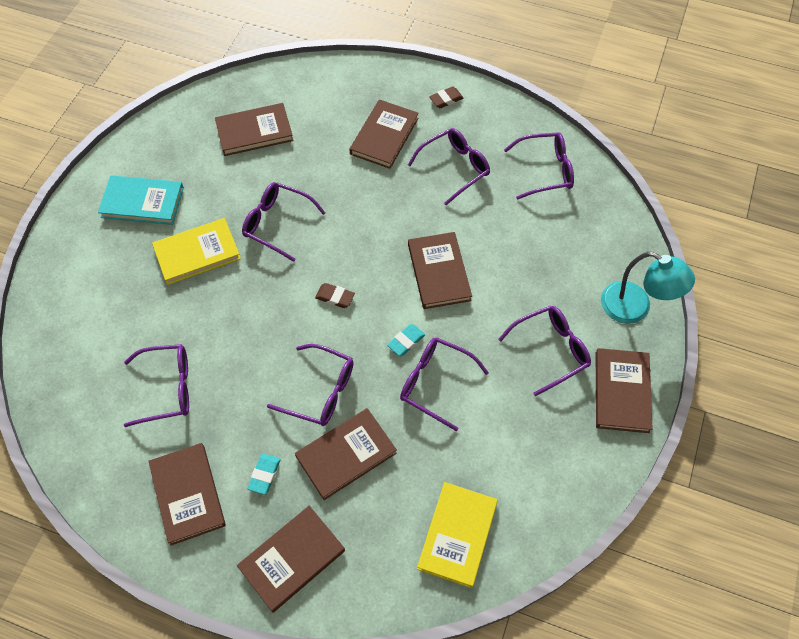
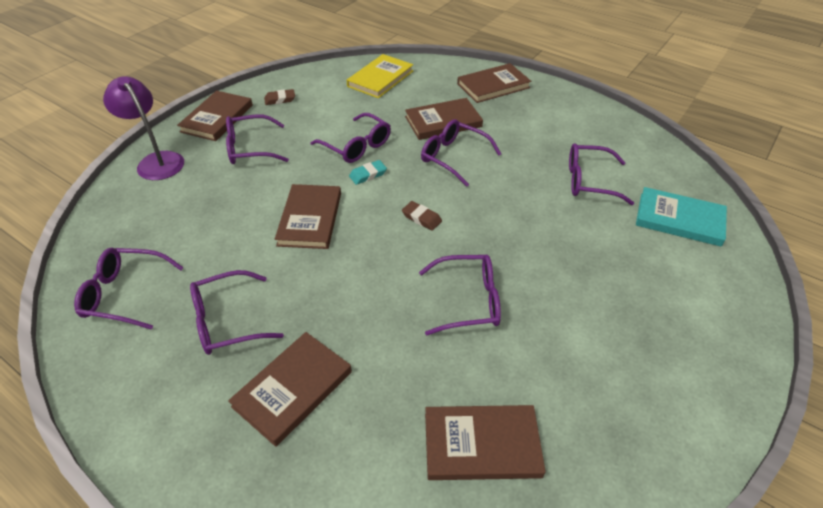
camera: 165 degrees left, 15 degrees down
turquoise book [98,175,184,225] -> turquoise book moved to [636,187,727,247]
brown book [148,443,226,546] -> none
yellow book [152,218,241,285] -> none
purple glasses [242,182,326,262] -> purple glasses turned 45 degrees counterclockwise [419,255,501,336]
turquoise eraser [248,454,281,495] -> none
brown eraser [429,87,464,108] -> brown eraser moved to [264,89,295,105]
turquoise lamp [601,252,695,324] -> purple lamp [103,76,184,180]

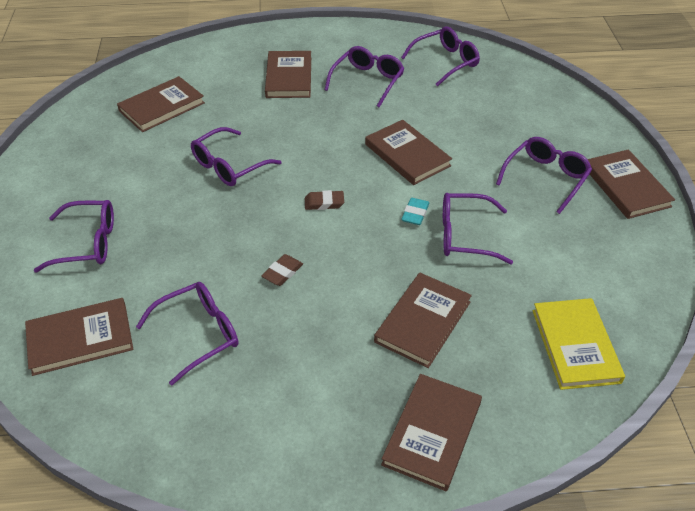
camera: 140 degrees right, 0 degrees up
purple lamp [103,76,184,180] -> none
brown eraser [264,89,295,105] -> brown eraser moved to [261,254,303,286]
purple glasses [421,119,501,187] -> purple glasses moved to [34,200,114,272]
turquoise book [636,187,727,247] -> brown book [25,298,133,376]

